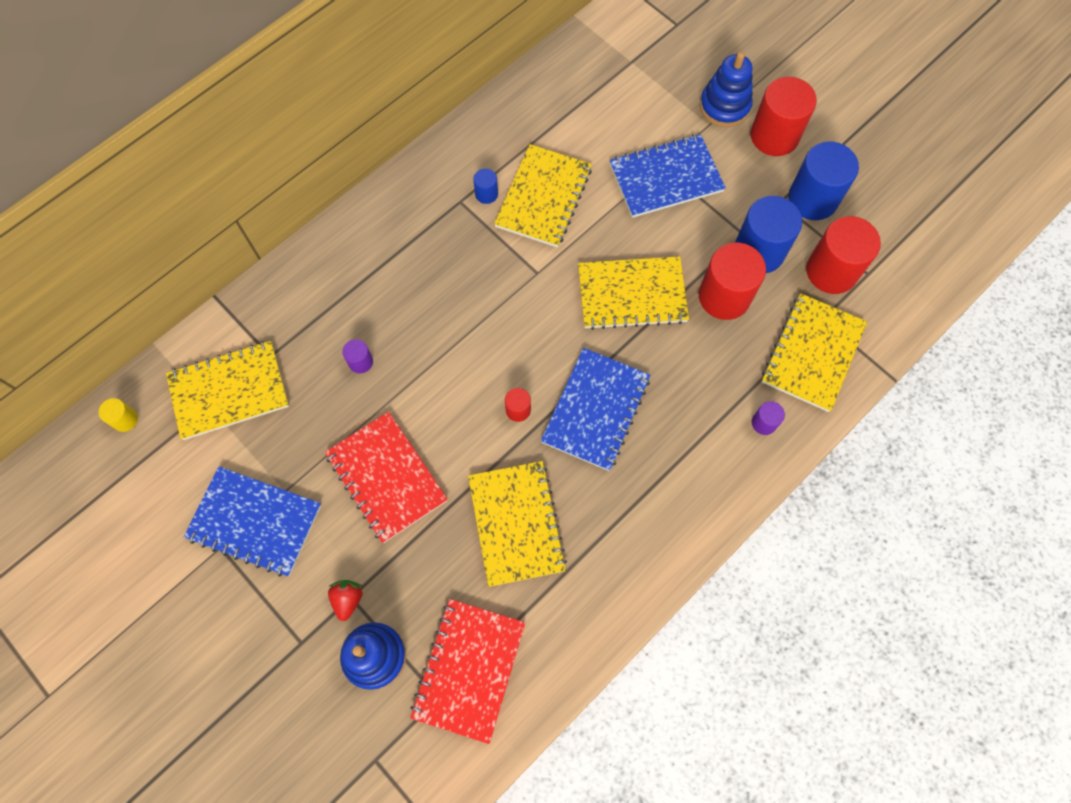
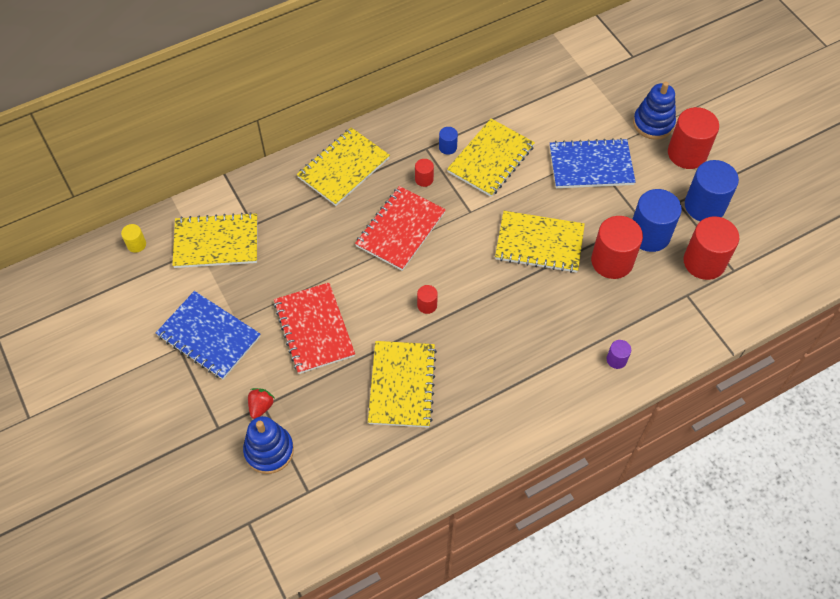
camera: 15 degrees right, 10 degrees down
purple cylinder [342,339,373,373] -> none
red notebook [410,599,526,744] -> red notebook moved to [355,186,446,271]
blue notebook [541,348,650,471] -> none
yellow notebook [762,293,867,412] -> yellow notebook moved to [297,127,390,206]
none -> red cylinder [415,159,434,187]

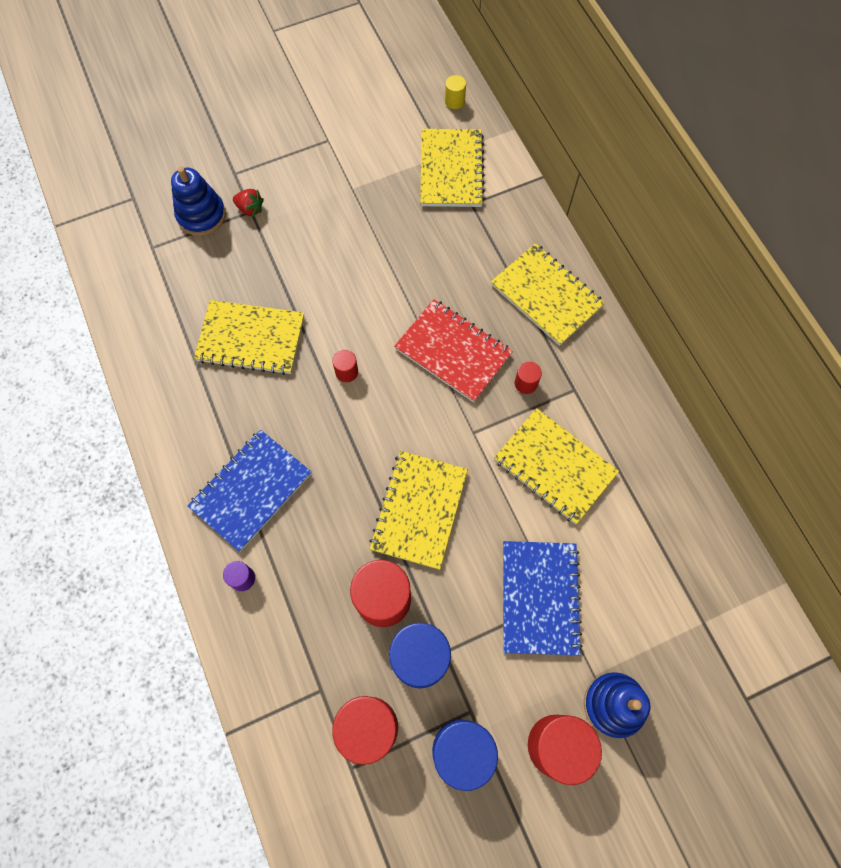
camera: 95 degrees right, 10 degrees up
blue notebook [156,291,261,379] -> blue notebook moved to [187,429,312,552]
red notebook [274,283,355,374] -> none
blue cylinder [439,127,458,155] -> none

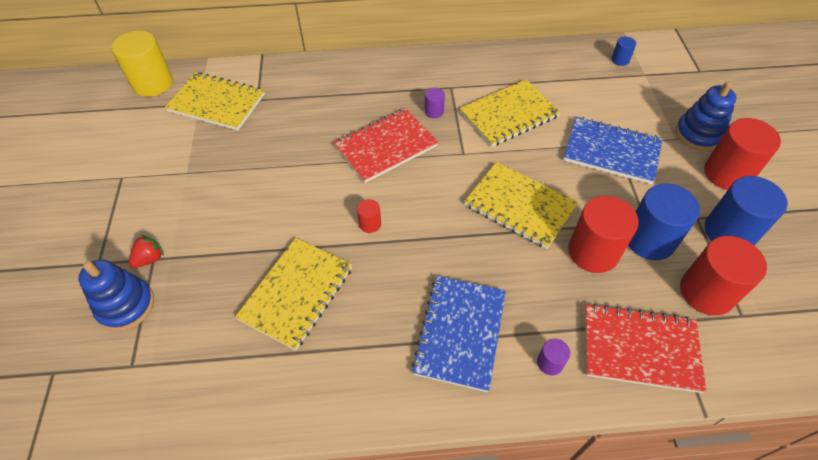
camera: 70 degrees left, 15 degrees down
blue notebook [187,429,312,552] -> blue notebook turned 45 degrees clockwise [411,276,506,392]
yellow cylinder [445,75,466,109] -> yellow cylinder [112,31,173,97], size x2.17
yellow notebook [491,243,605,346] -> none
red cylinder [515,362,542,394] -> purple cylinder [425,88,445,118]
none -> red notebook [585,304,706,393]
none -> blue cylinder [611,36,636,66]

